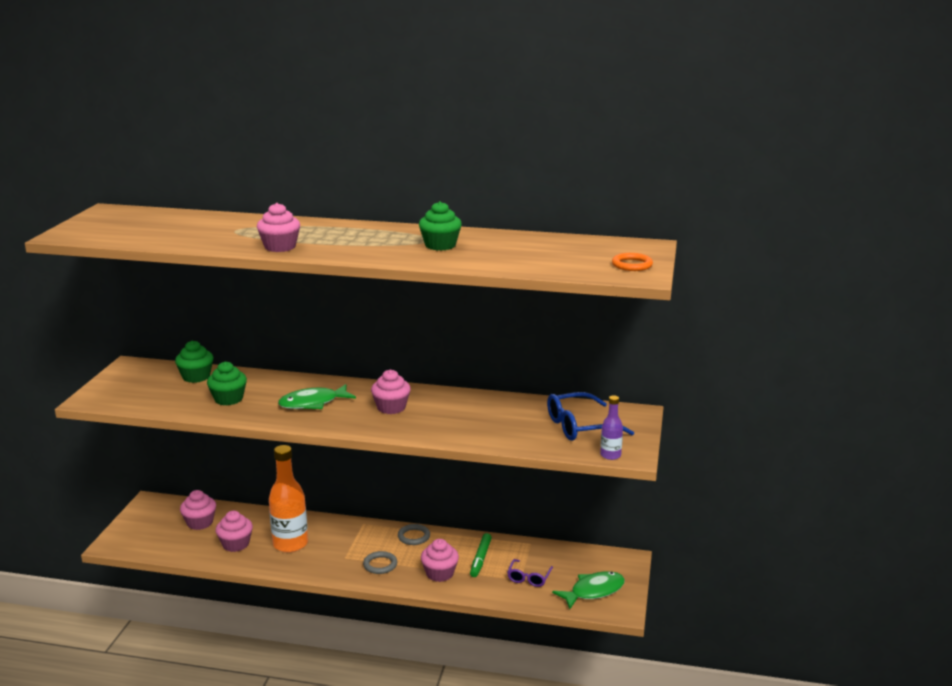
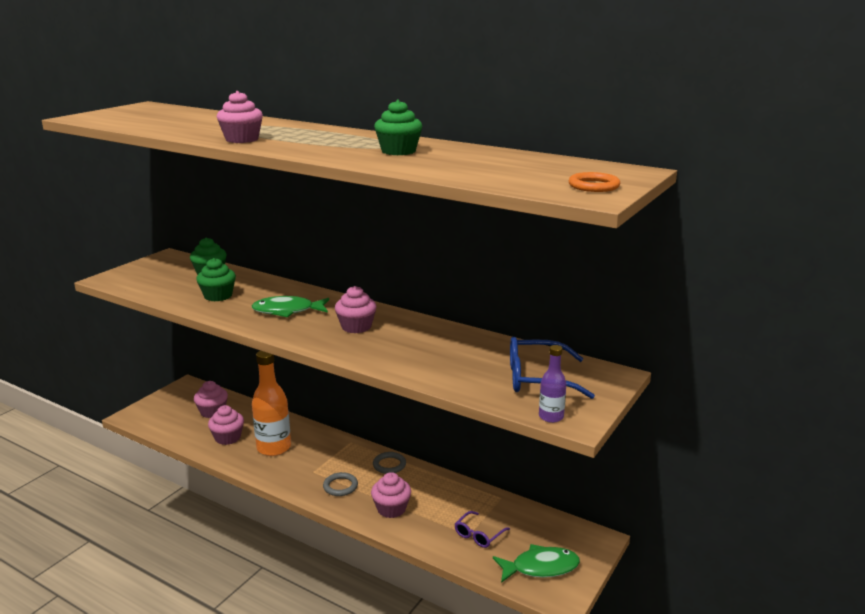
camera: 20 degrees right, 0 degrees up
green marker [470,533,492,577] -> none

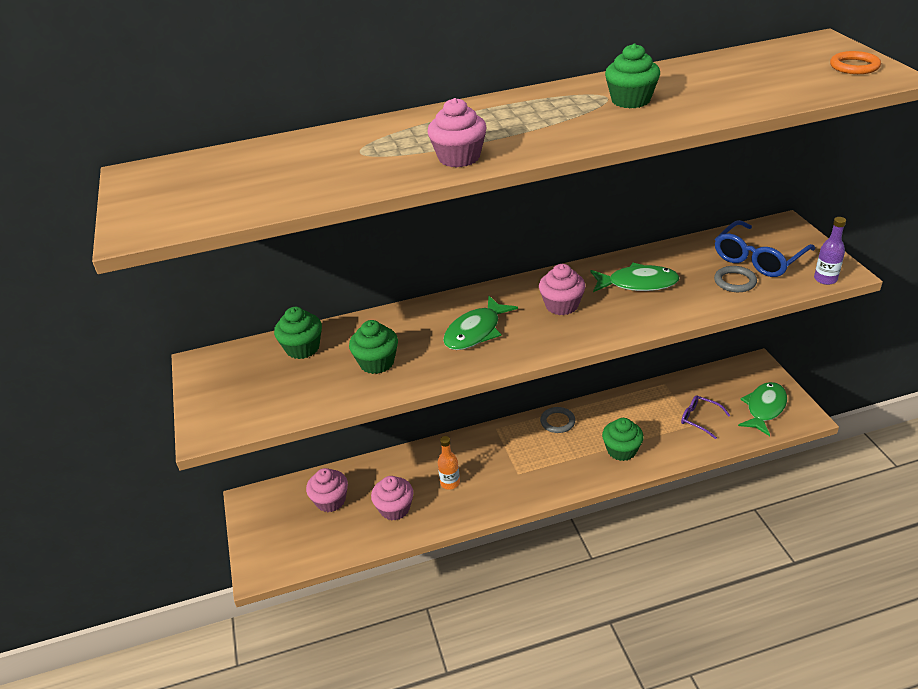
camera: 45 degrees left, 15 degrees up
orange bottle [252,351,291,456] -> orange bottle [438,436,460,489], size x0.51
grey ring [323,472,358,496] -> grey ring moved to [714,266,757,292]
pink cupcake [371,472,411,518] -> green cupcake [602,418,644,461]
purple glasses [455,511,510,548] -> purple glasses turned 135 degrees clockwise [681,395,730,439]
none -> green fish [591,263,680,292]

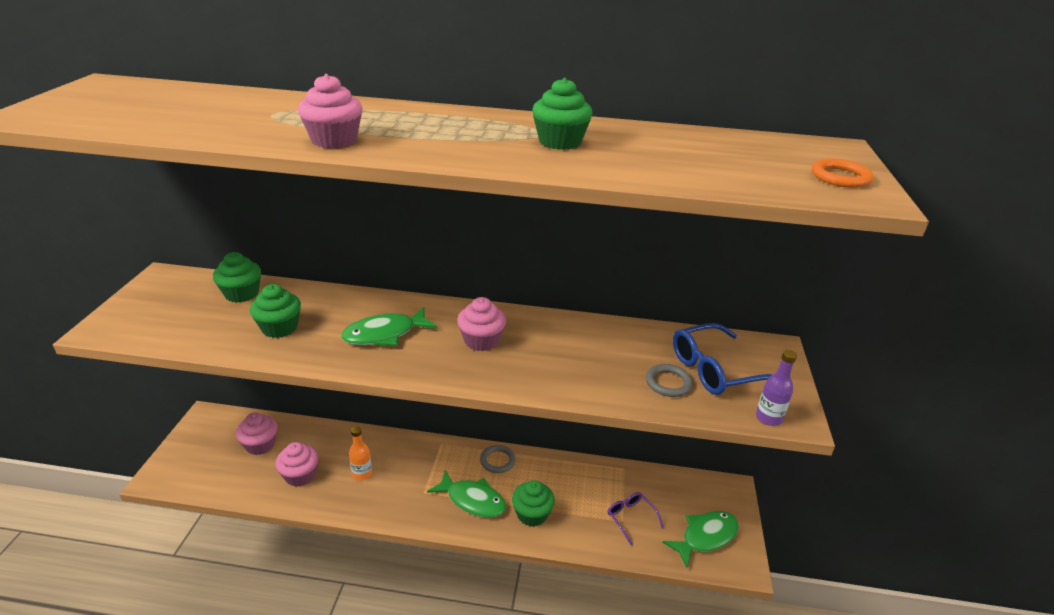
camera: 20 degrees right, 5 degrees down
green fish [591,263,680,292] -> green fish moved to [427,470,507,518]

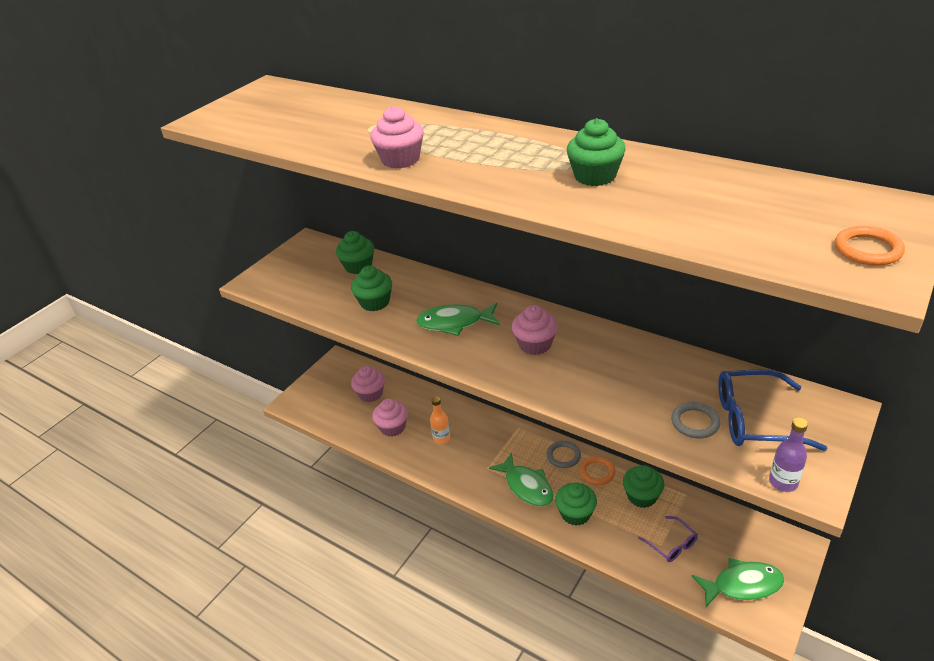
camera: 30 degrees right, 5 degrees up
purple glasses [607,492,664,545] -> purple glasses turned 150 degrees clockwise [638,516,698,562]
none -> orange ring [580,456,616,485]
none -> green cupcake [623,465,665,508]

